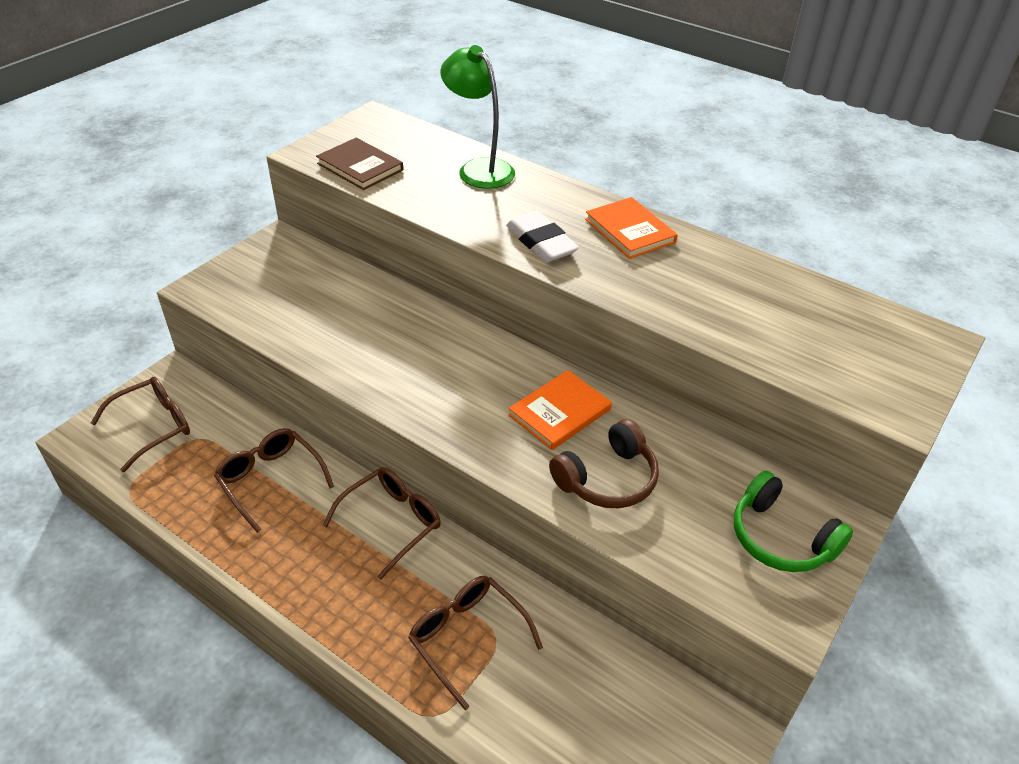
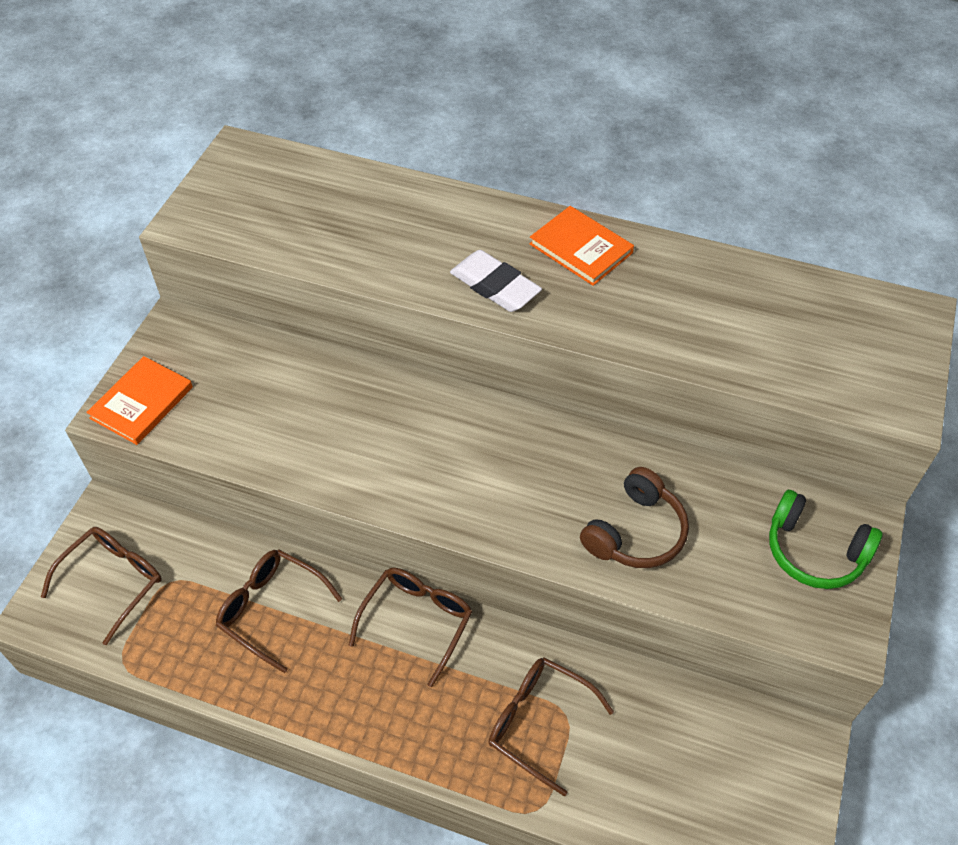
camera: 15 degrees left, 10 degrees up
brown book [316,138,403,190] -> none
green lamp [440,45,515,189] -> none
orange book [509,370,612,450] -> orange book moved to [86,356,193,445]

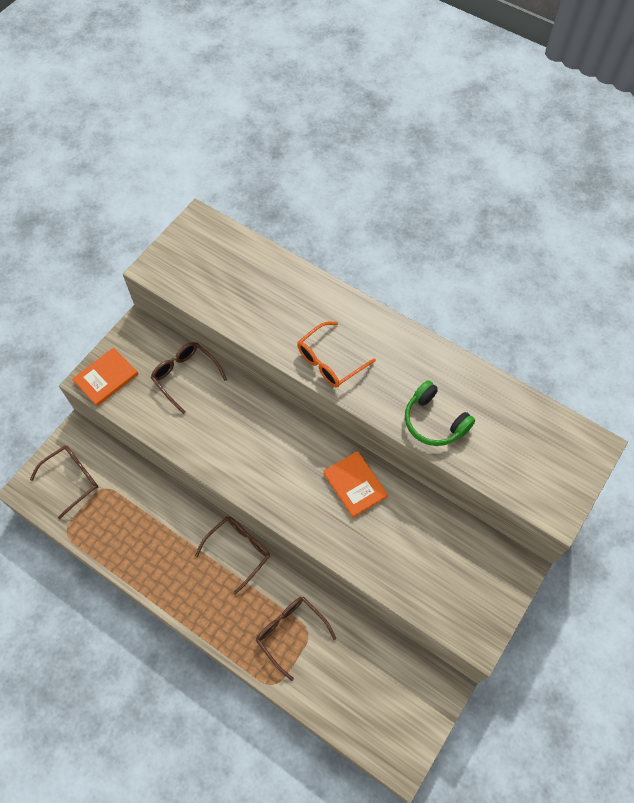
camera: 15 degrees right, 10 degrees up
brown glasses [216,549,342,673] -> brown glasses moved to [151,342,227,414]
white eraser [450,250,542,312] -> orange glasses [297,322,376,388]
orange book [529,206,634,286] -> orange book moved to [323,451,388,518]
brown headphones [580,467,689,568] -> none
green headphones [769,490,883,589] -> green headphones moved to [405,380,475,446]

